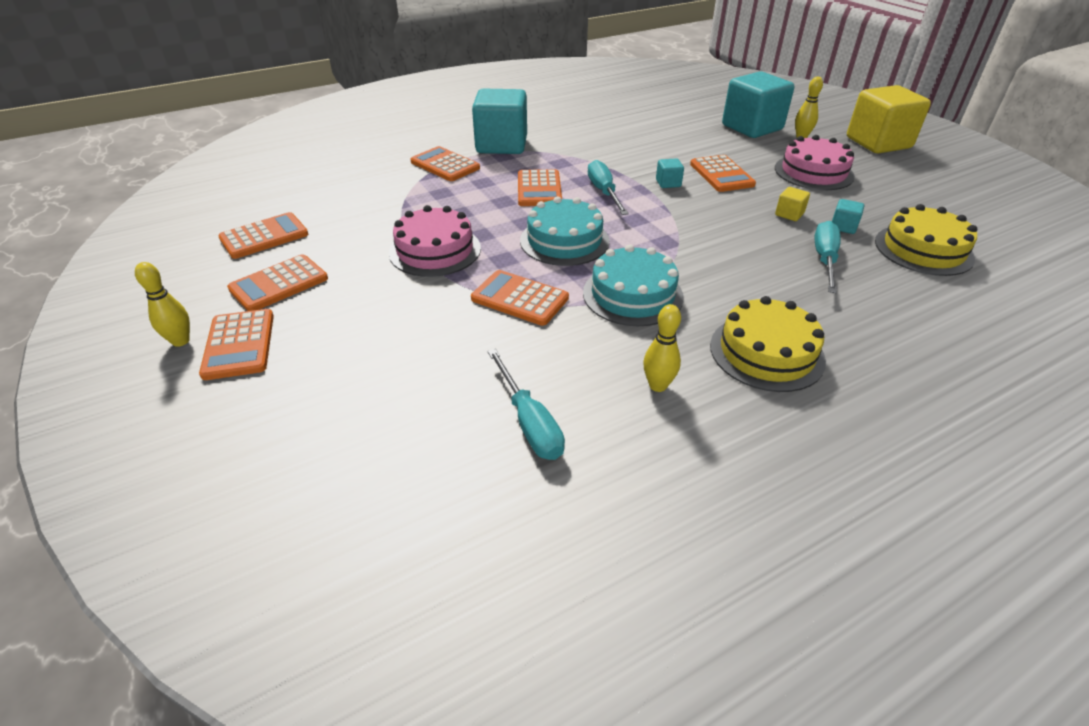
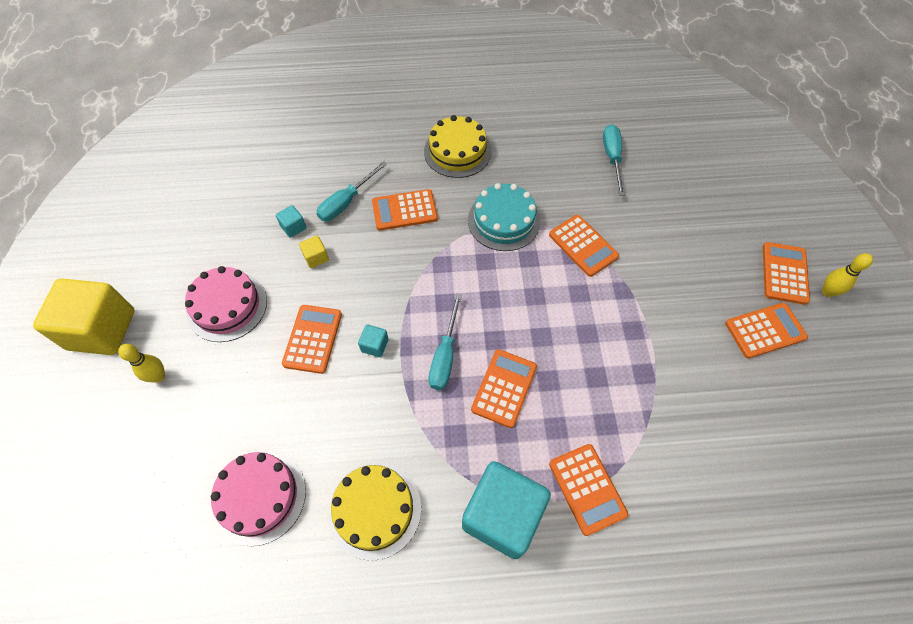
camera: 155 degrees left, 20 degrees up
orange calculator [218,212,308,259] -> orange calculator moved to [372,189,438,231]
pink cake [389,205,481,277] -> pink cake moved to [211,450,306,546]
turquoise cake [520,196,610,266] -> none
yellow bowling pin [643,304,681,392] -> none
turquoise cube [722,71,794,138] -> none
yellow cake [875,204,977,276] -> yellow cake moved to [328,463,421,561]

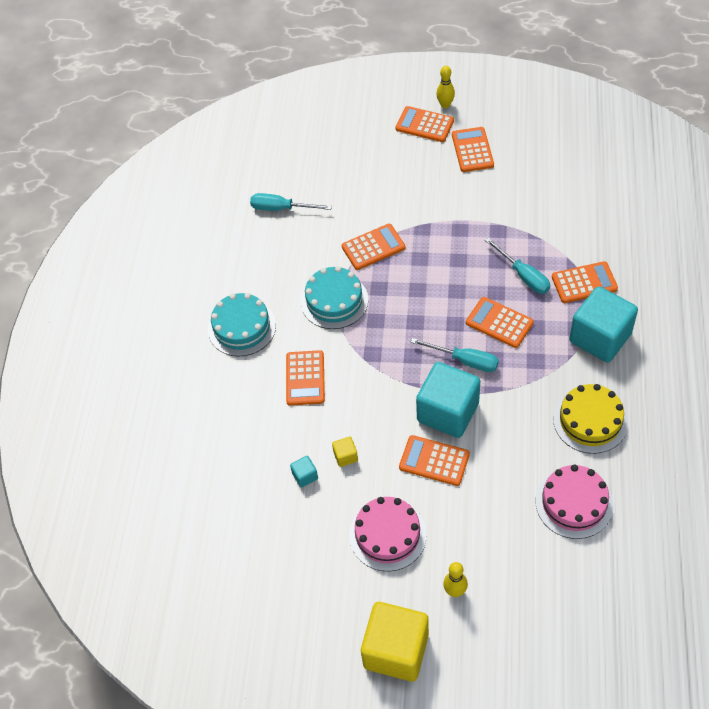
camera: 75 degrees left, 5 degrees down
turquoise screwdriver [316,161,387,221] -> turquoise screwdriver moved to [485,238,550,294]
turquoise cube [358,325,388,357] -> turquoise cube [416,362,480,438], size x2.46
yellow cake [424,115,492,178] -> turquoise cake [208,293,276,356]

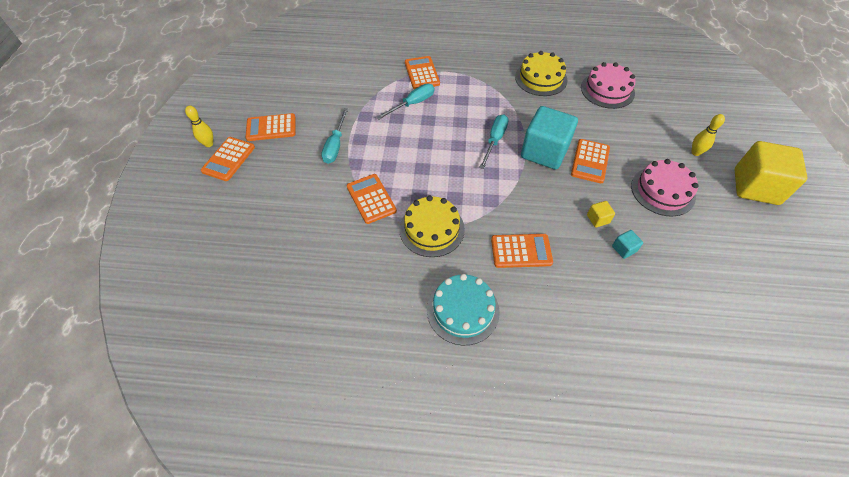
camera: 95 degrees left, 0 degrees up
turquoise screwdriver [250,193,332,211] -> turquoise screwdriver moved to [321,108,348,164]
turquoise cake [301,266,368,329] -> yellow cake [399,196,465,257]
orange calculator [466,297,534,348] -> none
turquoise cube [569,286,638,362] -> none

